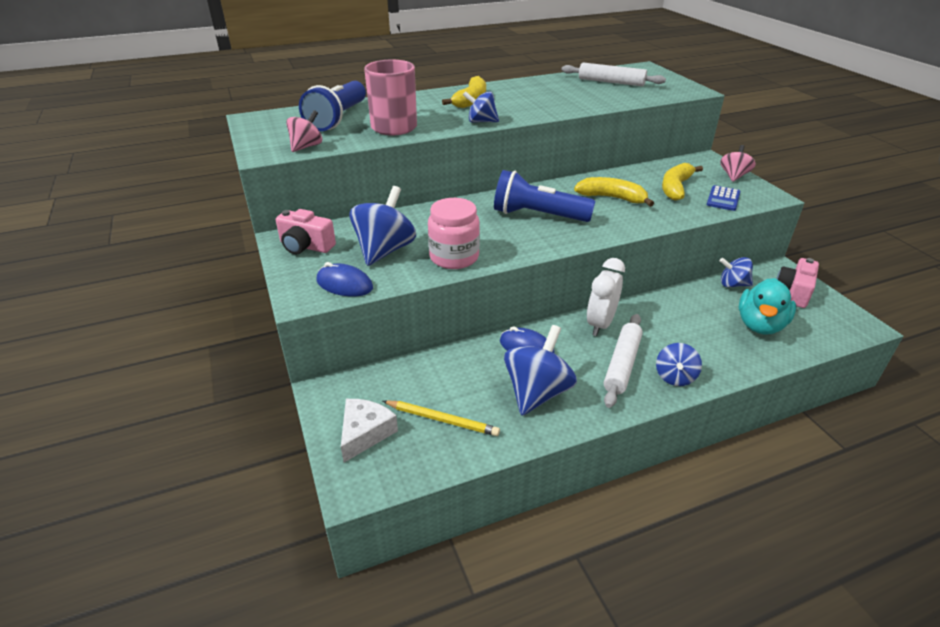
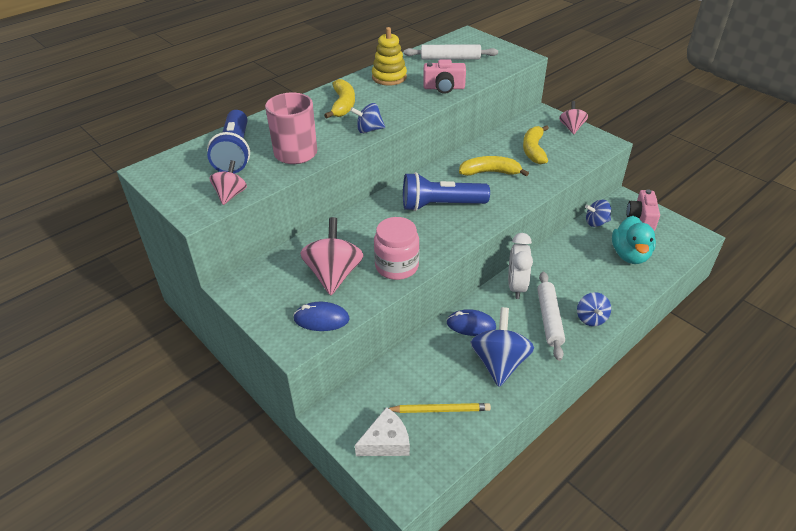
camera: 20 degrees left, 5 degrees up
pink camera [276,209,336,255] -> pink camera moved to [423,59,466,94]
white cheese [341,399,398,462] -> white cheese turned 60 degrees clockwise [355,407,410,456]
blue spinning top [350,186,416,266] -> pink spinning top [300,217,364,295]
blue calculator [707,185,740,211] -> none
none -> yellow stacking toy [372,27,407,85]

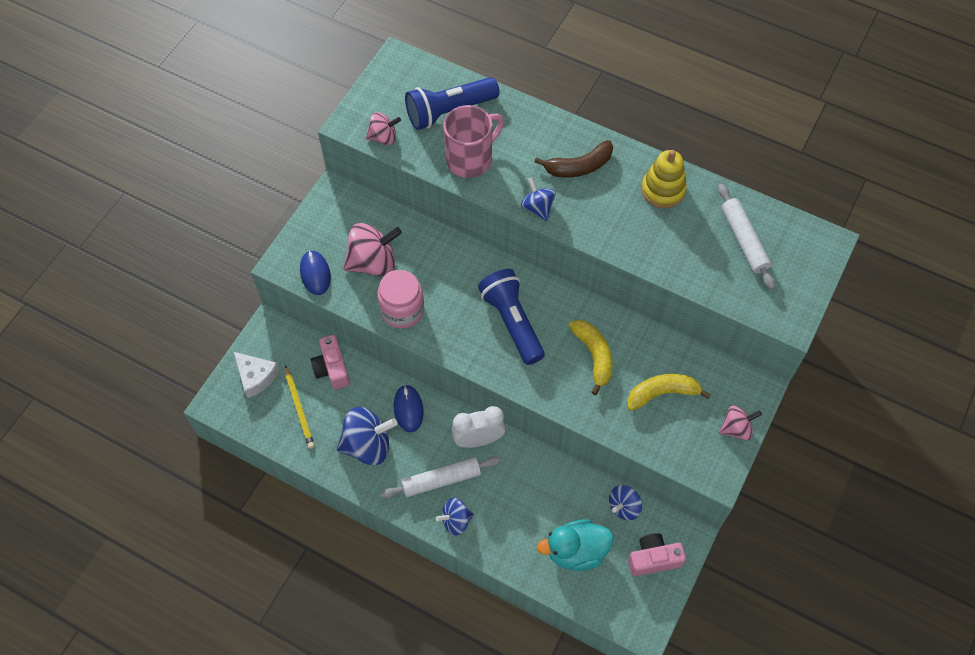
camera: 70 degrees right, 20 degrees up
yellow banana [324,79,355,118] -> brown banana [535,140,613,177]
pink camera [423,59,466,94] -> pink camera moved to [311,335,350,390]
blue spinning top [585,200,611,227] -> blue spinning top turned 105 degrees counterclockwise [609,485,642,520]

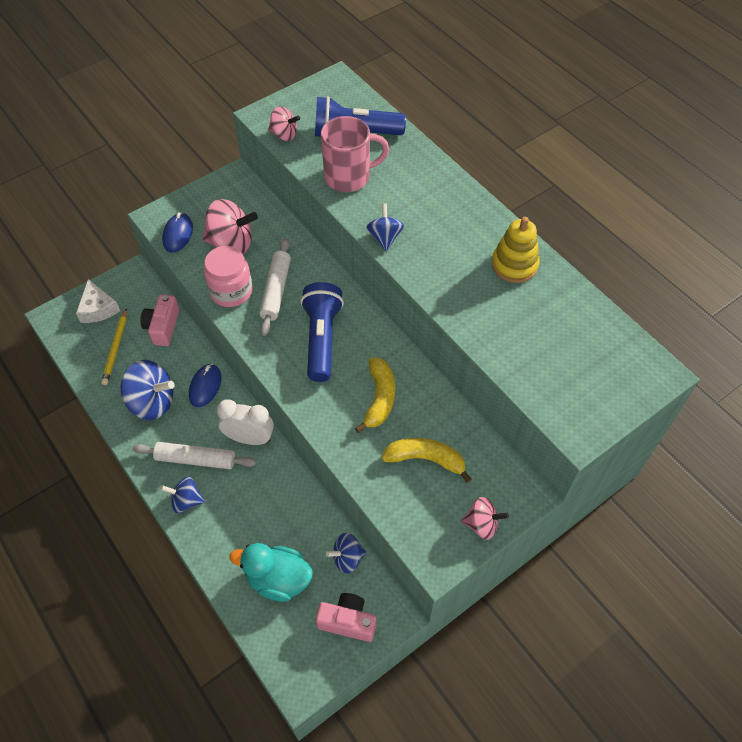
camera: 25 degrees right, 5 degrees down
brown banana [535,140,613,177] -> none
white rolling pin [718,184,775,290] -> white rolling pin moved to [259,238,291,336]

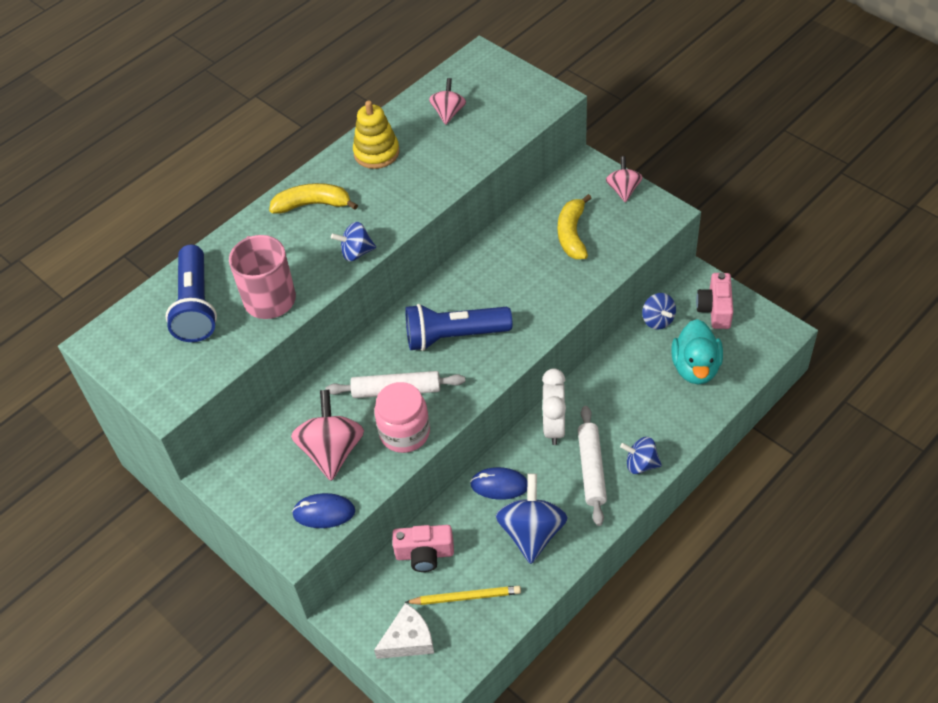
camera: 95 degrees left, 5 degrees down
blue spinning top [161,476,205,513] -> blue spinning top turned 105 degrees clockwise [620,437,662,474]
pink spinning top [268,106,300,141] -> pink spinning top moved to [429,78,466,125]
yellow banana [355,357,395,433] -> yellow banana moved to [269,183,358,214]

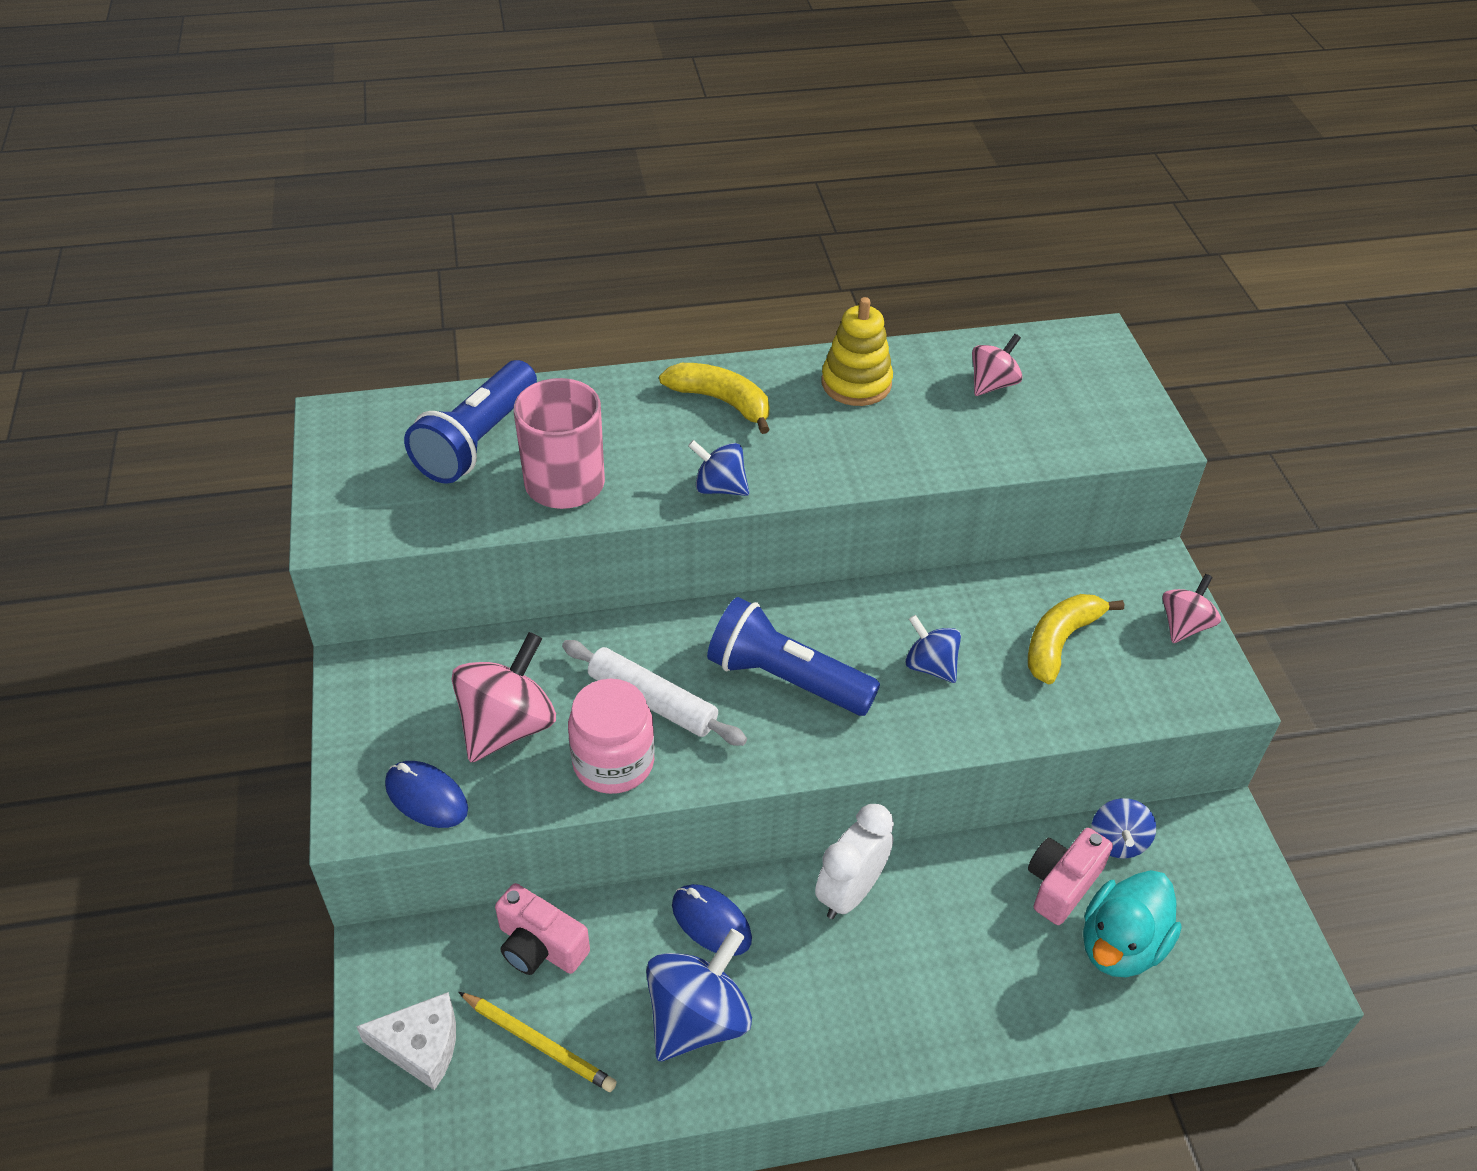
camera: 30 degrees right, 5 degrees down
white rolling pin [578,406,607,526] -> none
blue spinning top [620,437,662,474] -> blue spinning top moved to [905,615,961,683]
pink camera [696,273,733,329] -> pink camera moved to [1028,828,1113,925]

